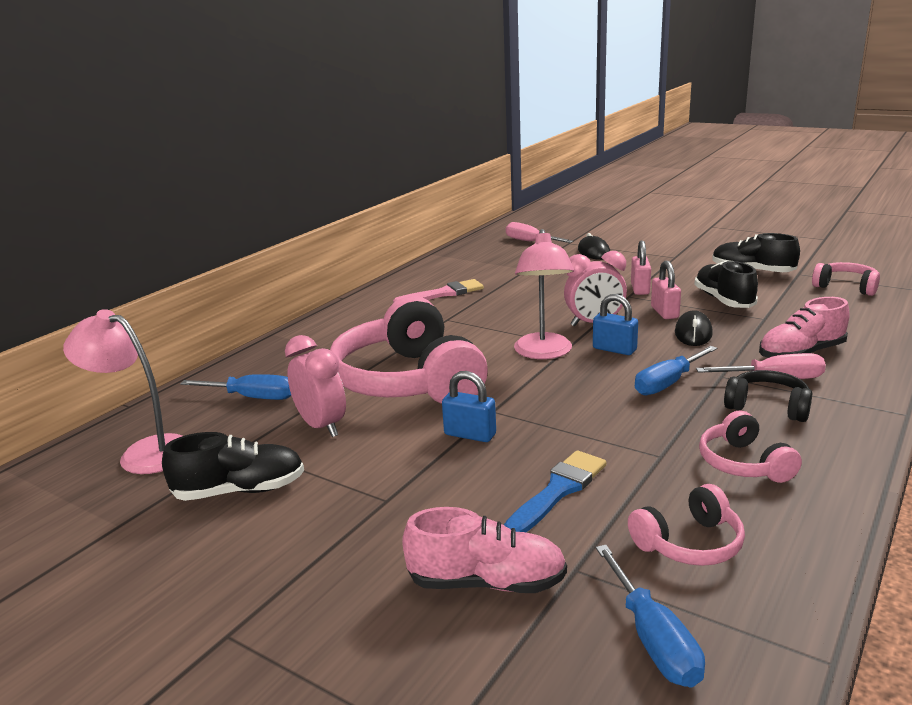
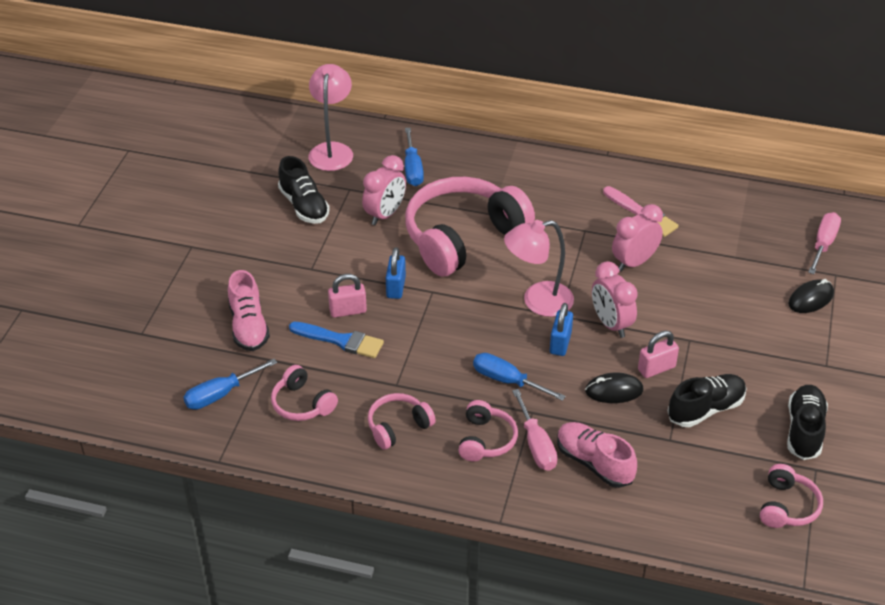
camera: 70 degrees right, 20 degrees up
pink padlock [631,240,651,295] -> pink padlock moved to [328,274,367,318]
black headphones [724,370,812,422] -> pink headphones [458,400,518,461]
none -> pink clock [612,204,663,272]

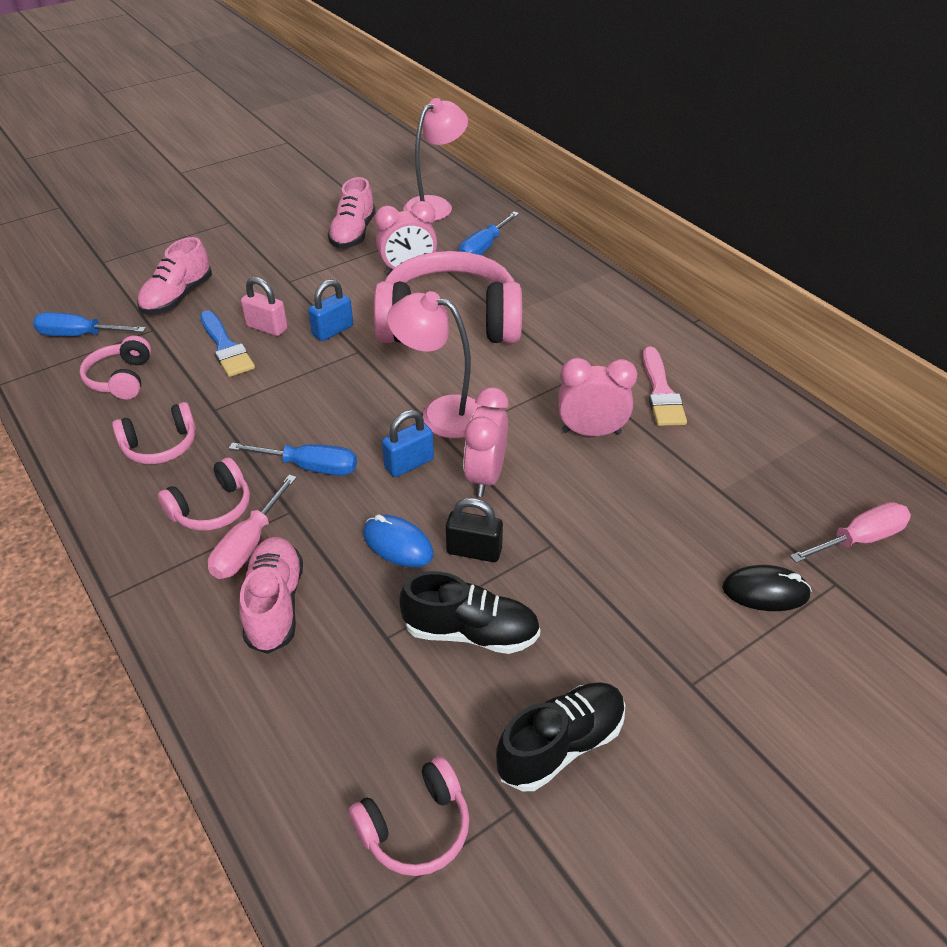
camera: 40 degrees right, 0 degrees up
black shoe [278,156,330,224] -> pink shoe [327,177,375,249]
pink headphones [368,393,436,450] -> pink headphones turned 150 degrees clockwise [112,402,196,464]
blue screwdriver [473,353,566,401] -> blue screwdriver turned 120 degrees clockwise [229,443,357,476]
black mouse [585,372,643,403] -> blue mouse [363,514,434,567]
pink padlock [638,331,679,378] -> black padlock [446,498,503,562]

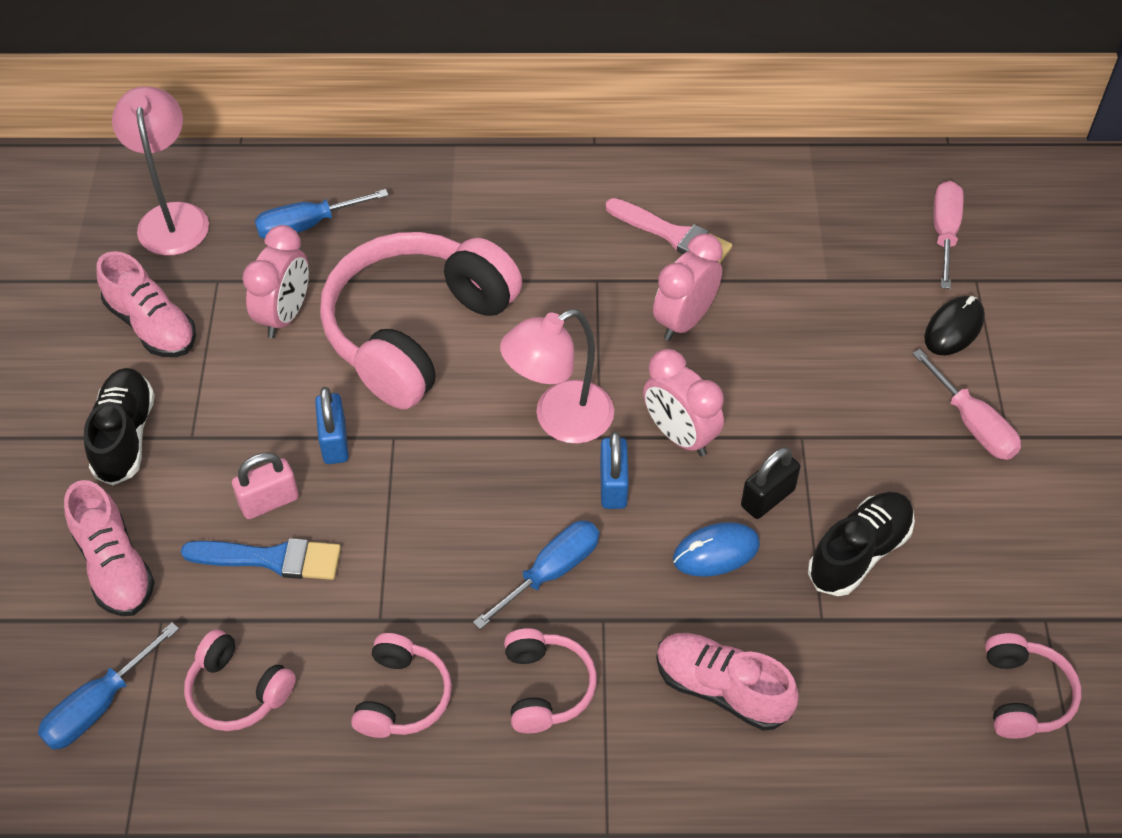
camera: 55 degrees left, 10 degrees up
pink screwdriver [208,475,297,579] -> pink screwdriver moved to [912,349,1021,460]
blue screwdriver [459,212,519,255] -> blue screwdriver turned 90 degrees clockwise [255,189,389,239]
black shoe [496,682,625,791] -> black shoe moved to [84,368,155,486]

